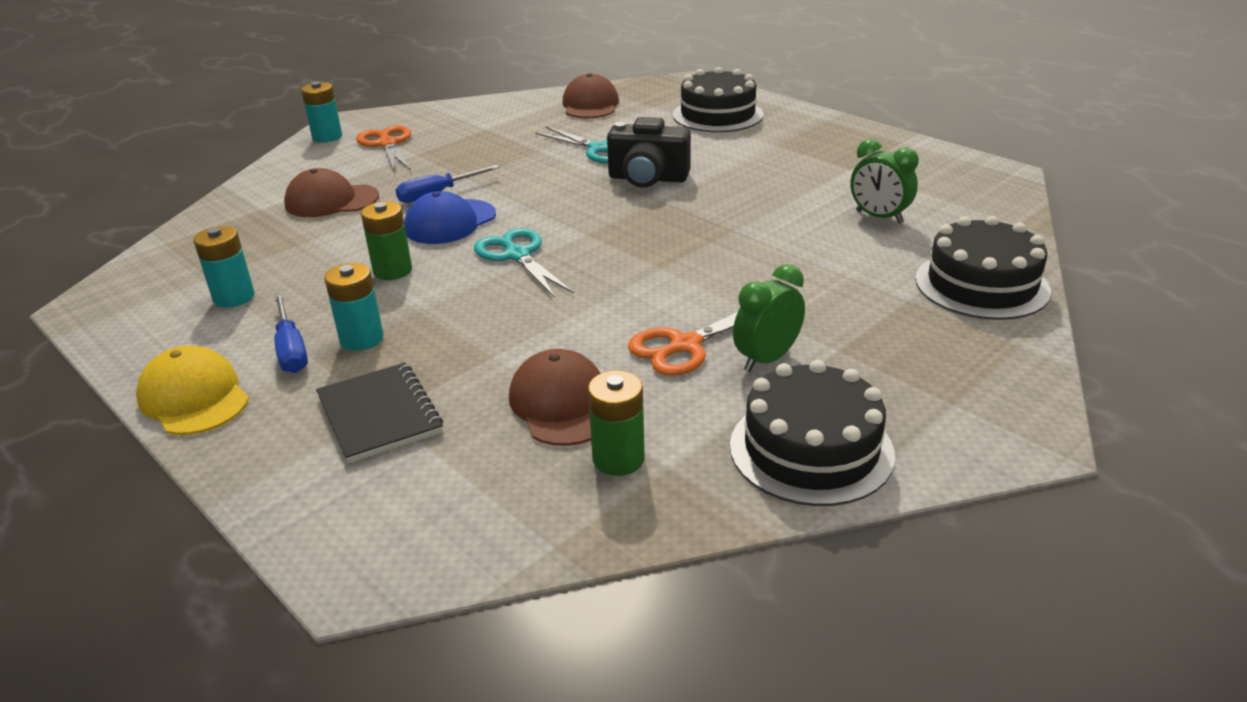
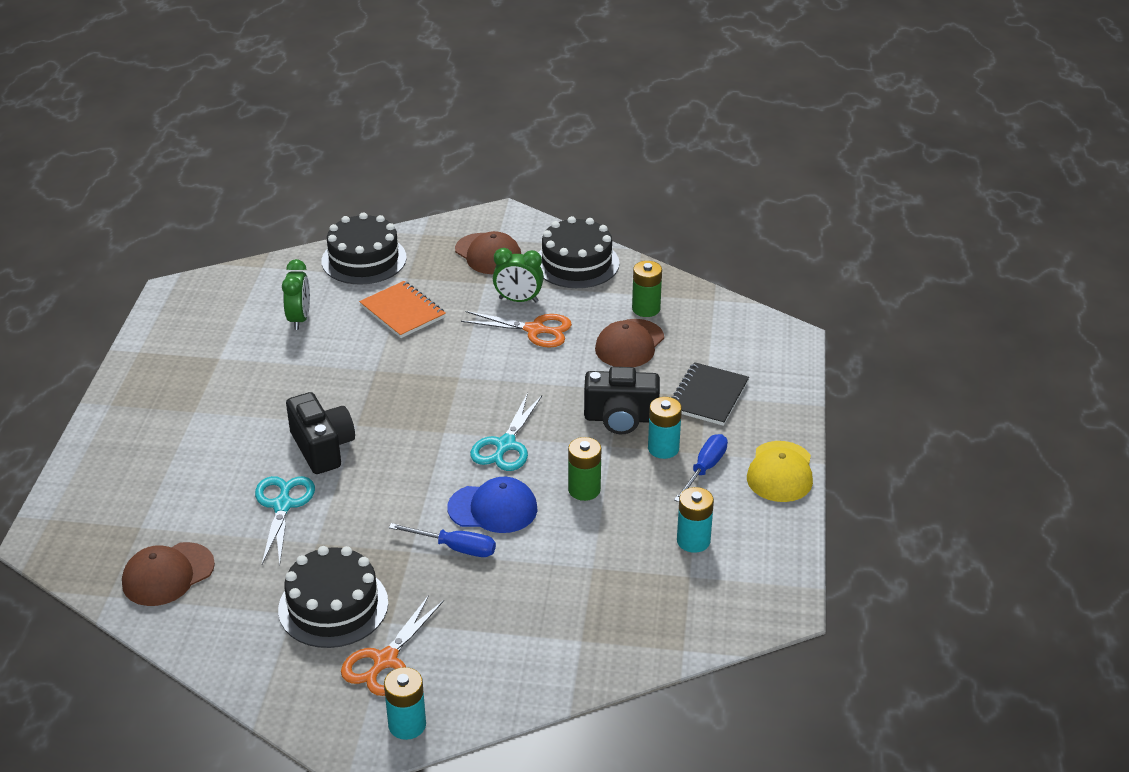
camera: 130 degrees left, 5 degrees up
brown cap [284,168,379,217] -> brown cap moved to [455,231,521,274]
black cake [673,67,763,132] -> black cake moved to [278,546,388,648]
none -> orange notebook [359,281,446,338]
none -> black camera [584,367,660,434]

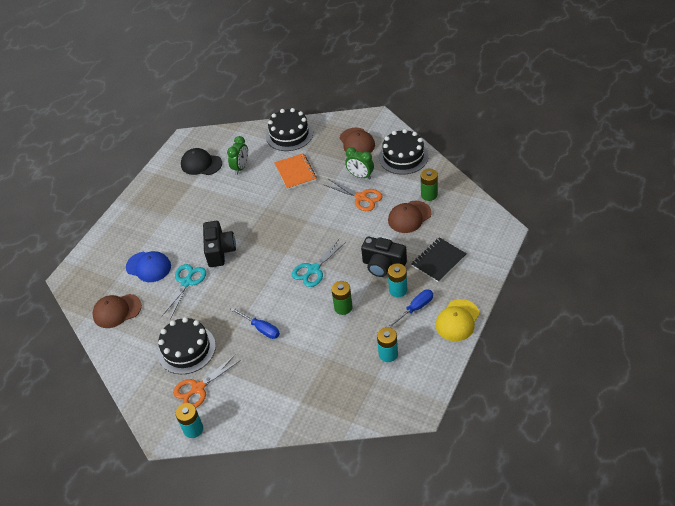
camera: 25 degrees right, 10 degrees up
blue cap [447,477,537,533] -> blue cap moved to [126,251,171,282]
none -> black cap [181,148,222,175]

